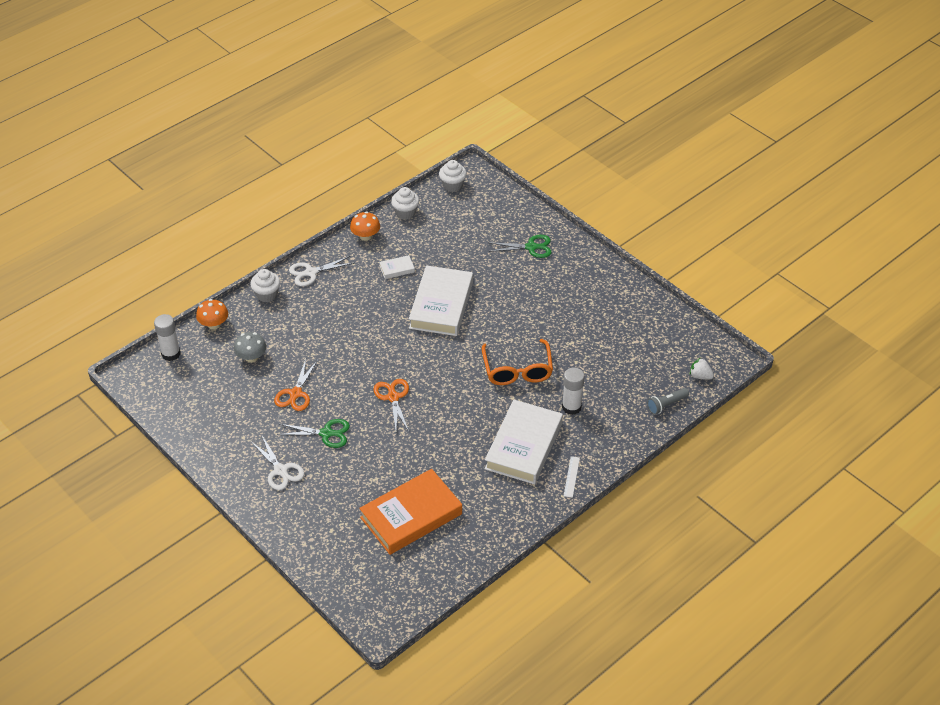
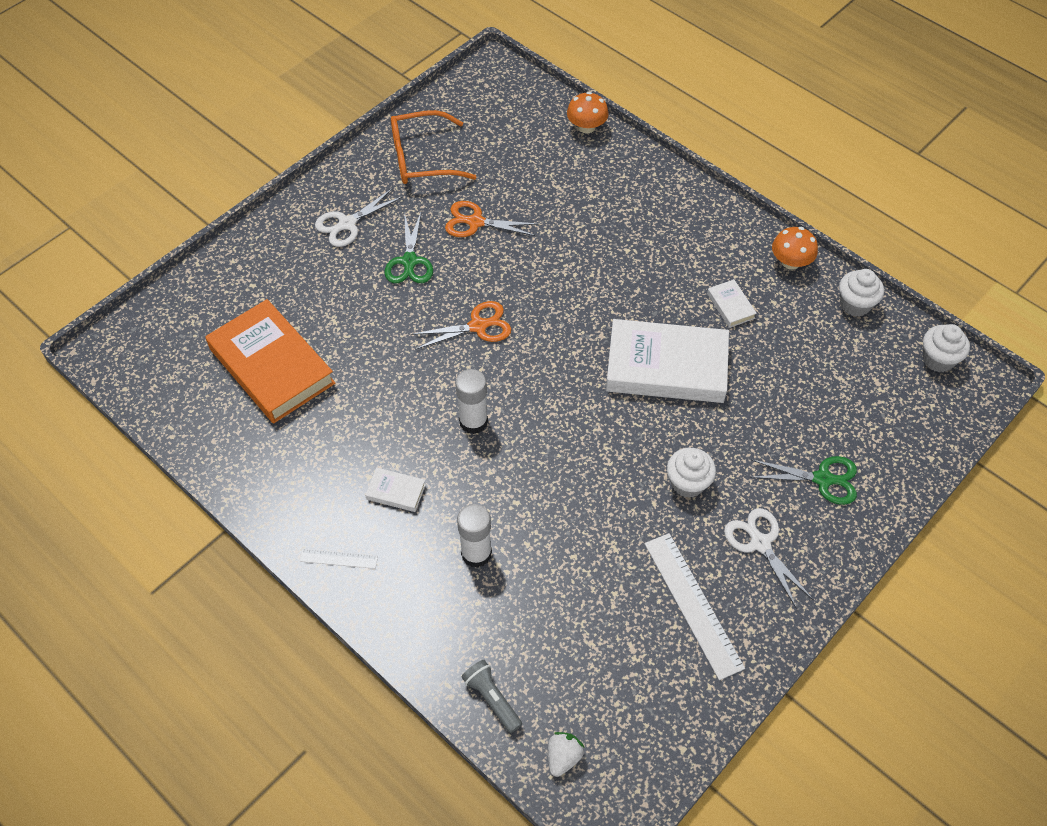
camera: 85 degrees right, 10 degrees up
white glue stick [154,314,180,361] -> white glue stick moved to [455,369,488,434]
grey mushroom [234,332,266,363] -> none
white cupcake [250,269,280,302] -> white cupcake moved to [667,448,716,498]
white scissors [289,256,354,286] -> white scissors moved to [724,508,813,609]
orange glasses [482,339,553,385] -> orange glasses moved to [391,110,476,184]
white book [485,400,563,484] -> white book [365,467,426,512], size x0.42
green scissors [488,235,552,258] -> green scissors turned 75 degrees counterclockwise [750,456,857,505]
none -> white ruler [645,533,745,680]

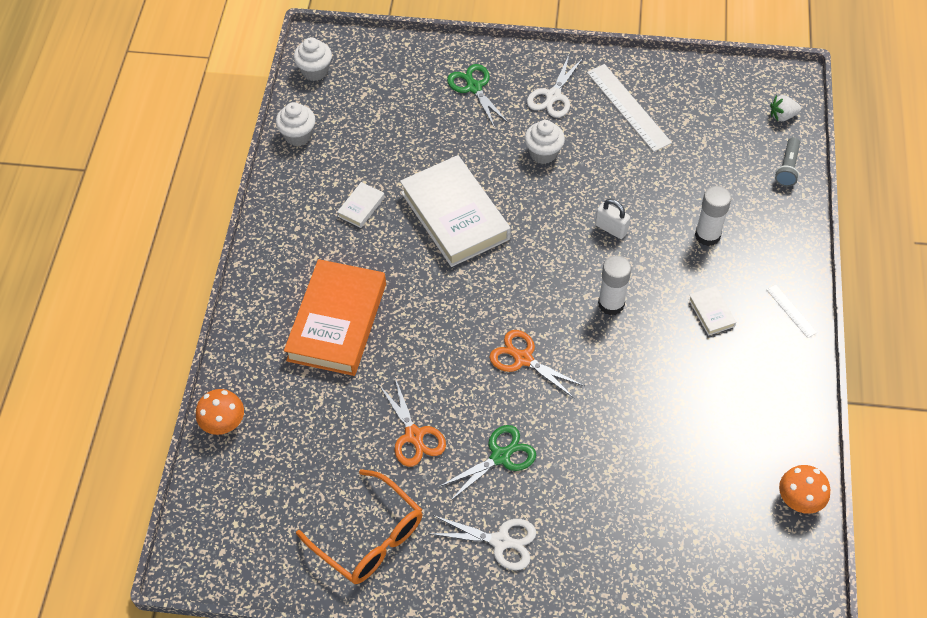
camera: 125 degrees left, 0 degrees up
orange book [205,299,335,423] -> orange book moved to [284,259,386,376]
white ruler [645,533,745,680] -> white ruler turned 60 degrees counterclockwise [587,64,672,152]
orange mushroom [772,227,818,270] -> orange mushroom moved to [779,465,830,514]
none -> white padlock [595,199,630,239]

